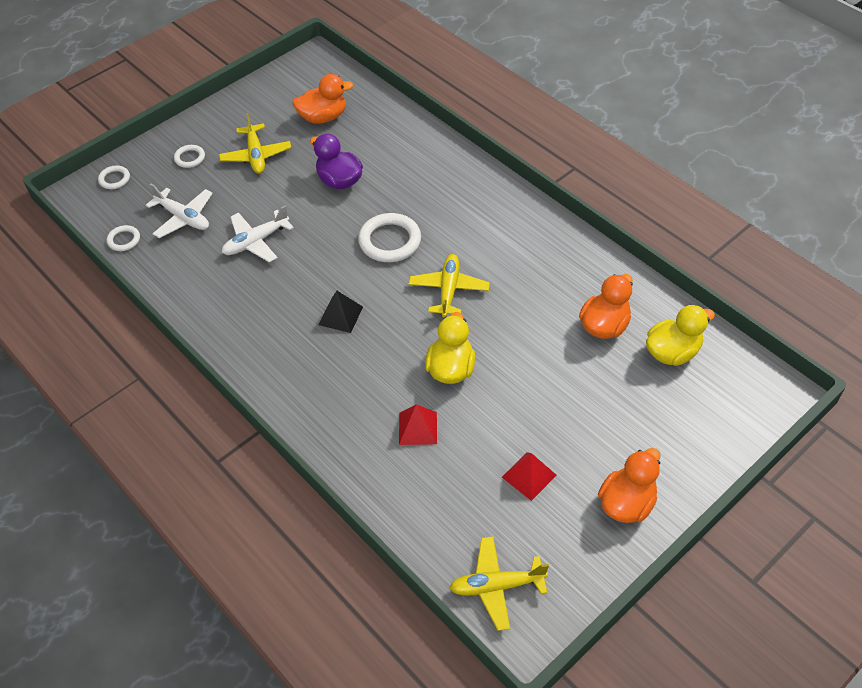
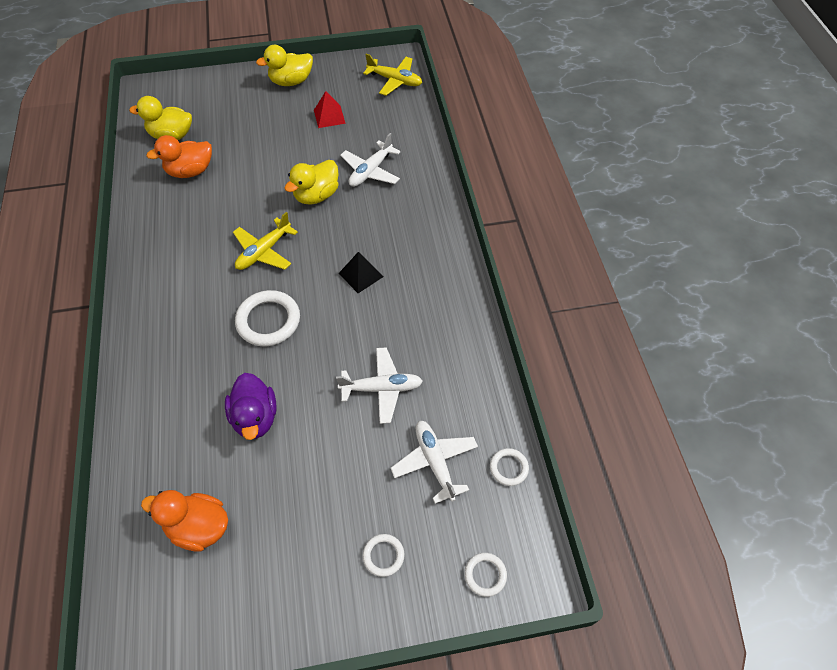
camera: 150 degrees left, 5 degrees up
yellow plane [219,113,291,174] -> none
red pyramid [399,405,437,445] -> white plane [340,133,401,187]
orange duck [598,448,661,523] -> yellow duck [256,45,313,86]

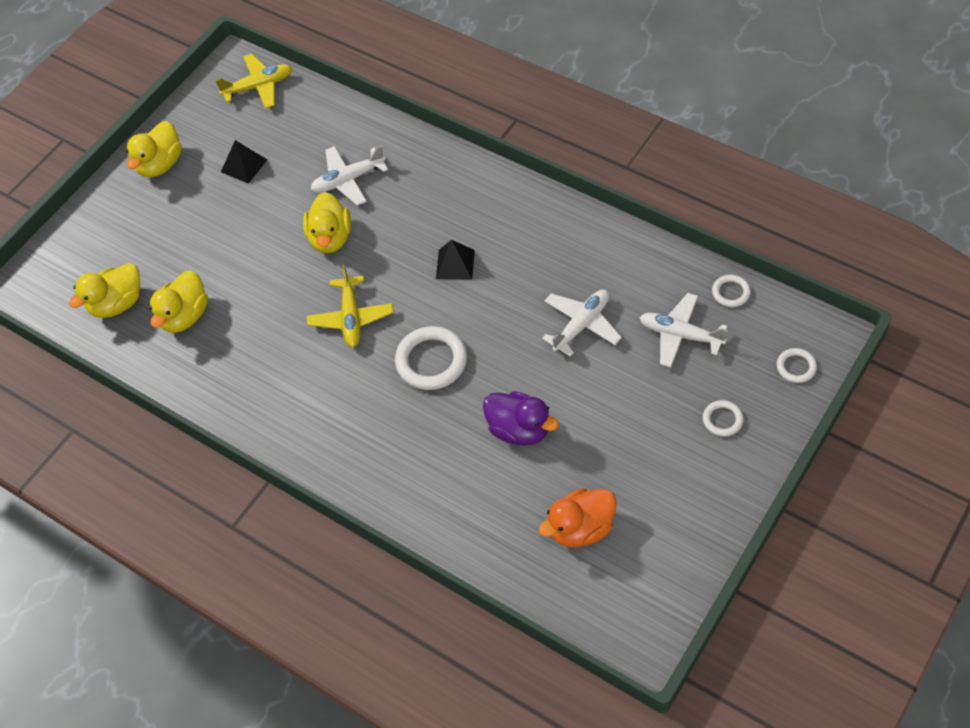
camera: 40 degrees left, 0 degrees up
orange duck [146,135,212,178] -> yellow duck [149,270,208,333]
red pyramid [314,91,346,128] -> black pyramid [221,140,267,184]
white plane [340,133,401,187] -> white plane turned 75 degrees clockwise [311,145,388,206]

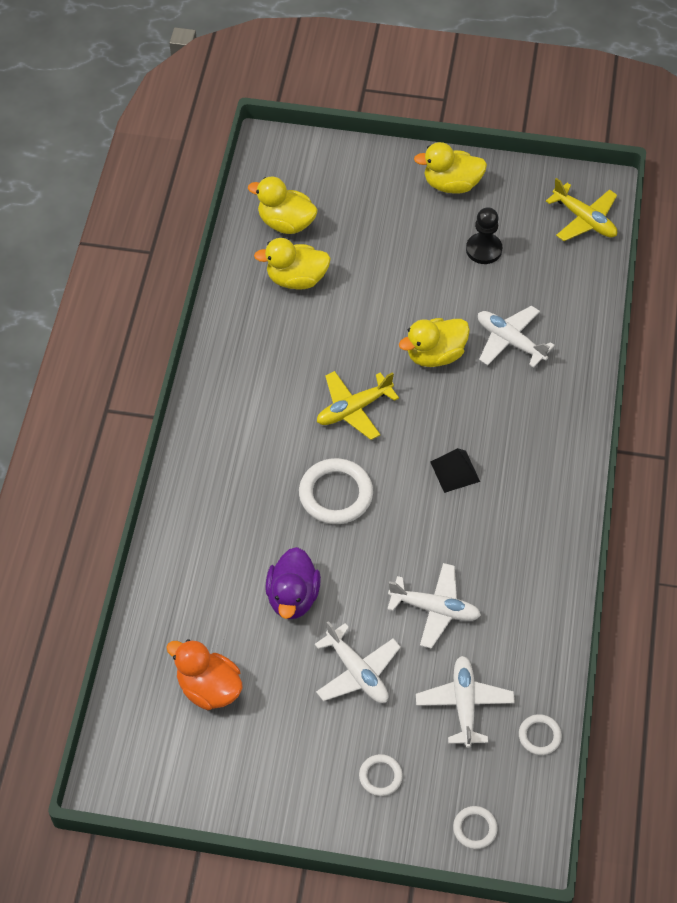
camera: 60 degrees right, 0 degrees up
black pyramid [221,140,267,184] -> black pawn [466,207,502,264]
none -> white plane [315,621,401,703]

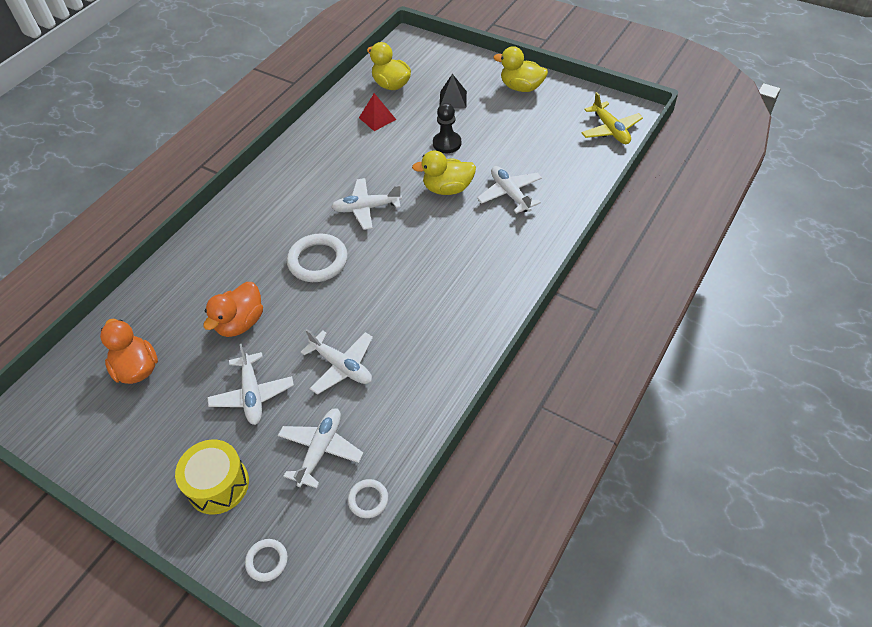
camera: 25 degrees right, 5 degrees down
yellow duck [254,238,331,290] -> red pyramid [359,93,396,131]
purple duck [265,547,321,619] -> orange duck [204,282,263,337]
yellow plane [317,371,399,440] -> white plane [331,178,402,230]
white ring [359,754,403,796] -> yellow drum [175,440,249,515]
black pyramid [430,448,480,493] -> black pyramid moved to [440,74,467,108]
black pawn [466,207,502,264] -> black pawn moved to [433,103,461,153]

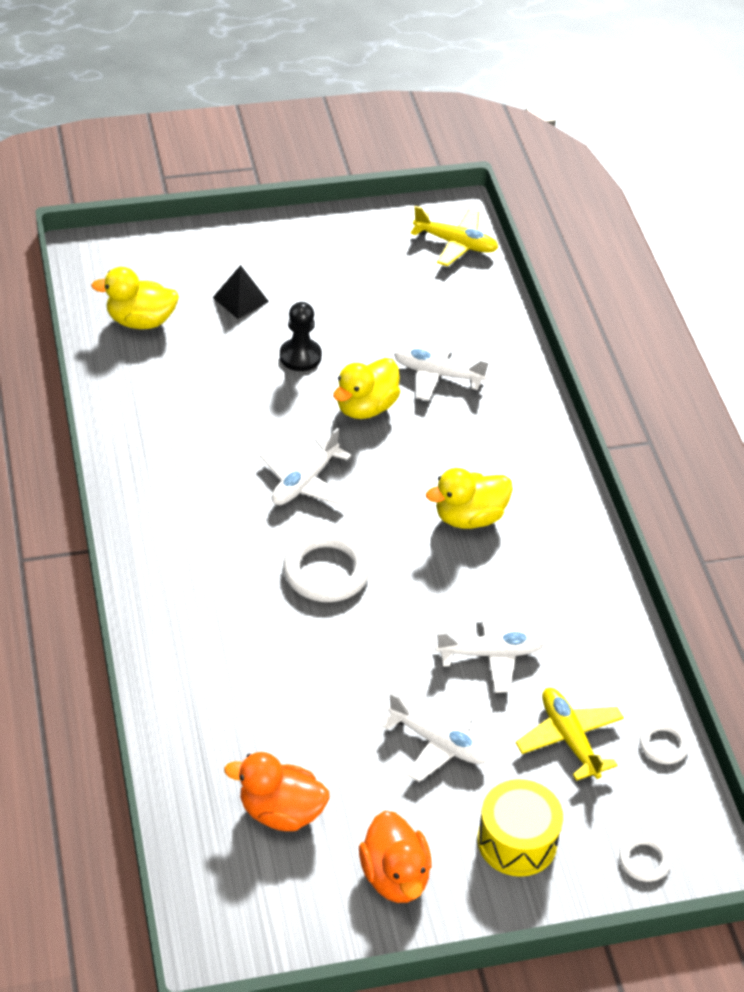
camera: 50 degrees left, 5 degrees down
orange duck [204,282,263,337] -> orange duck moved to [359,811,432,903]
white plane [278,408,363,488] -> yellow plane [516,688,624,781]
red pyramid [359,93,396,131] -> none
yellow duck [494,46,548,92] -> yellow duck moved to [426,468,513,529]

